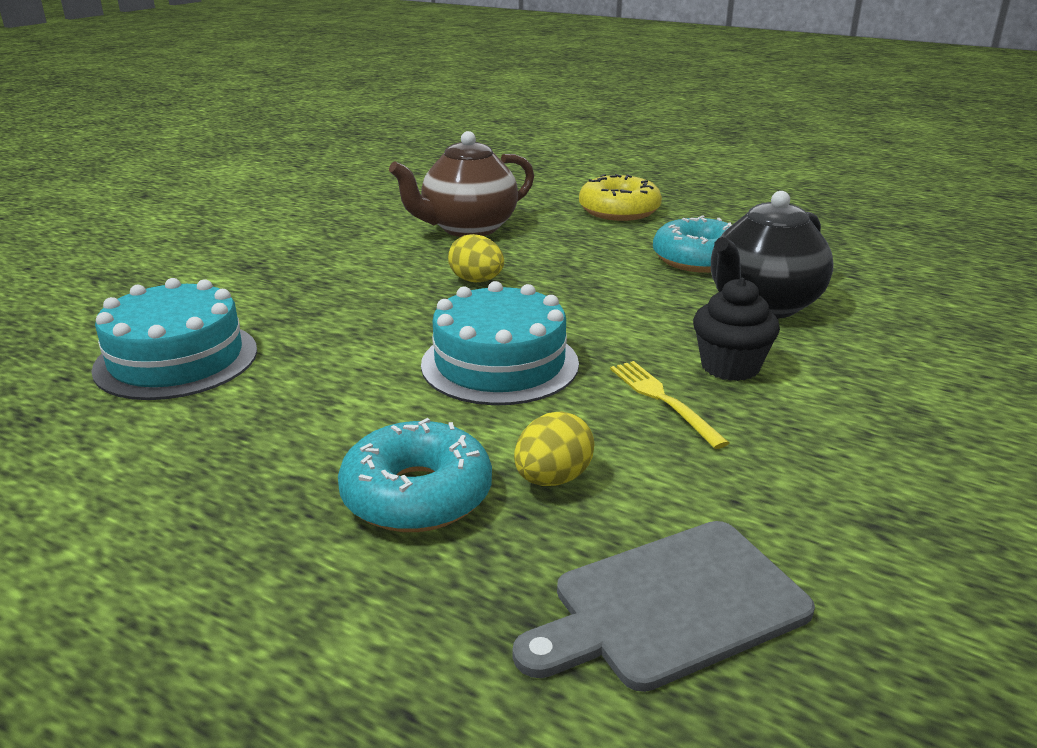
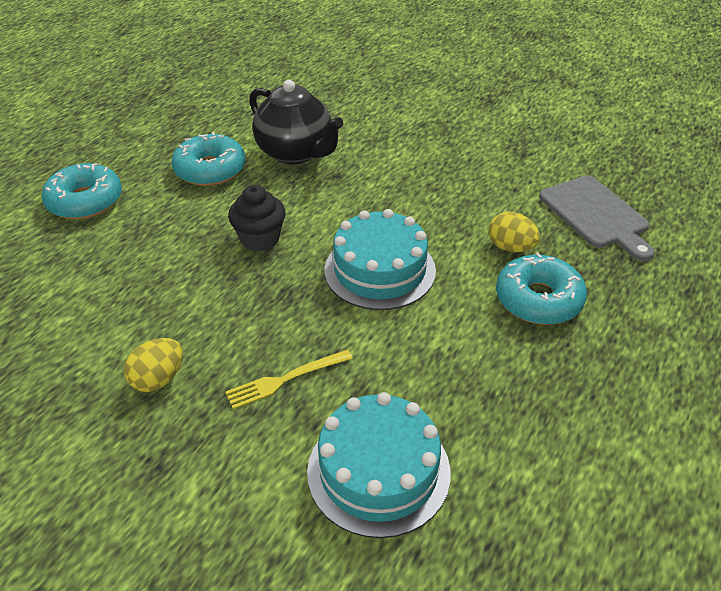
camera: 90 degrees left, 15 degrees up
brown teapot [389,131,534,237] -> none
yellow egg [448,234,504,282] -> yellow egg moved to [124,338,183,392]
yellow donut [579,174,662,221] -> turquoise donut [42,163,122,219]
yellow fork [610,361,729,449] -> yellow fork moved to [225,350,353,409]
black cupcake [693,278,780,381] -> black cupcake moved to [228,185,285,251]

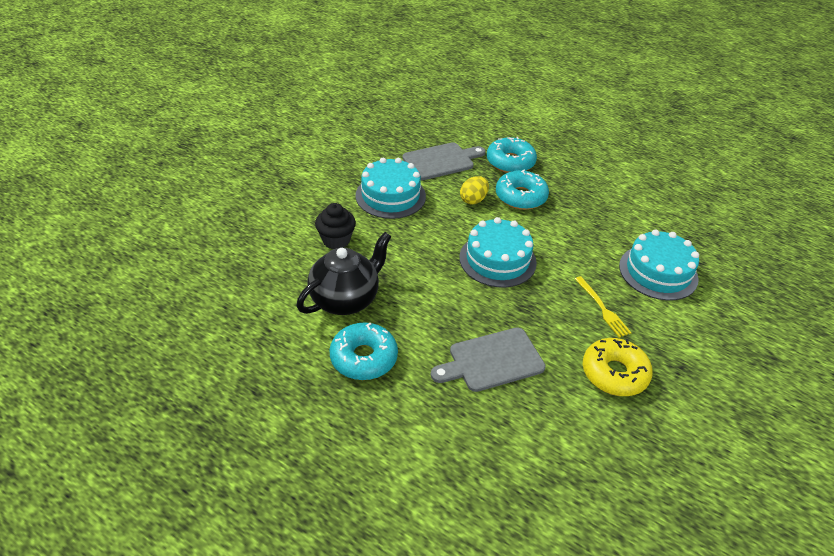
camera: 90 degrees left, 0 degrees up
turquoise donut [42,163,122,219] -> turquoise donut moved to [487,137,537,173]
yellow egg [124,338,183,392] -> yellow donut [583,338,653,396]
black cupcake [228,185,285,251] -> black cupcake moved to [315,203,356,249]
none -> turquoise cake [355,158,426,219]
none -> grey cutting board [431,327,546,392]

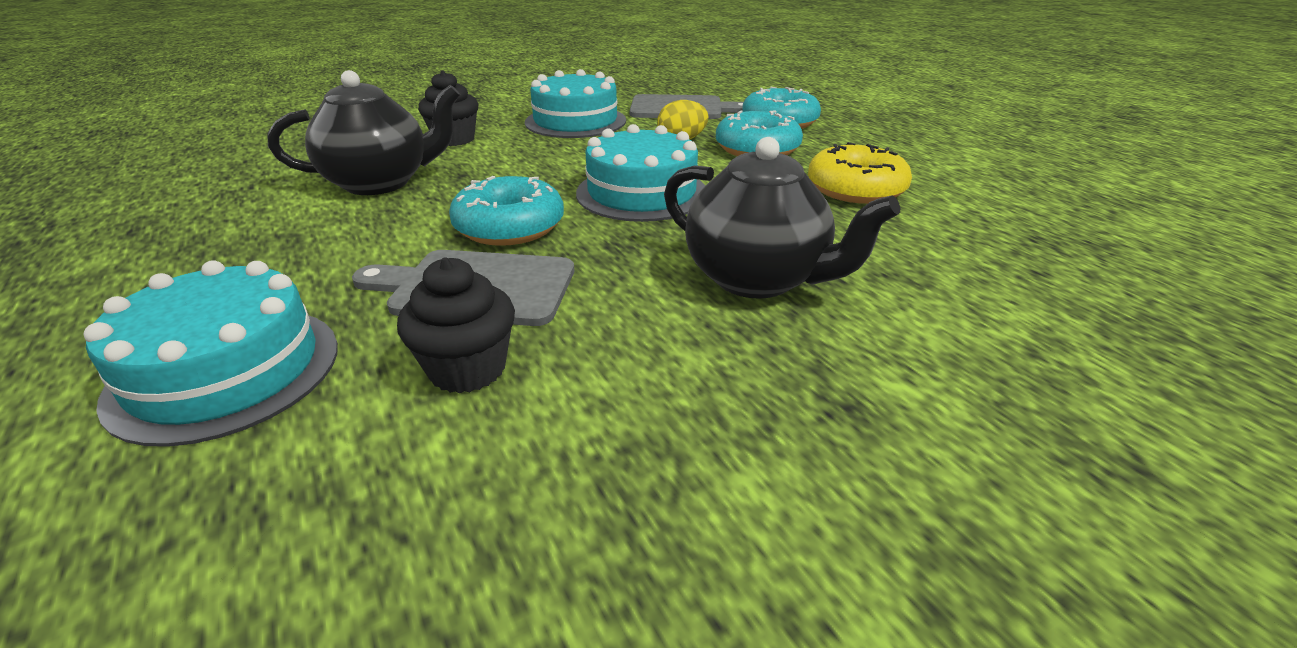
camera: 30 degrees right, 10 degrees down
turquoise donut [330,323,398,380] -> turquoise donut moved to [449,176,564,246]
yellow fork [575,276,631,338] -> black teapot [664,137,900,299]
yellow donut [583,338,653,396] -> yellow donut moved to [808,142,912,204]
turquoise cake [619,229,699,300] -> turquoise cake moved to [84,260,338,447]
none -> black cupcake [397,257,515,393]

